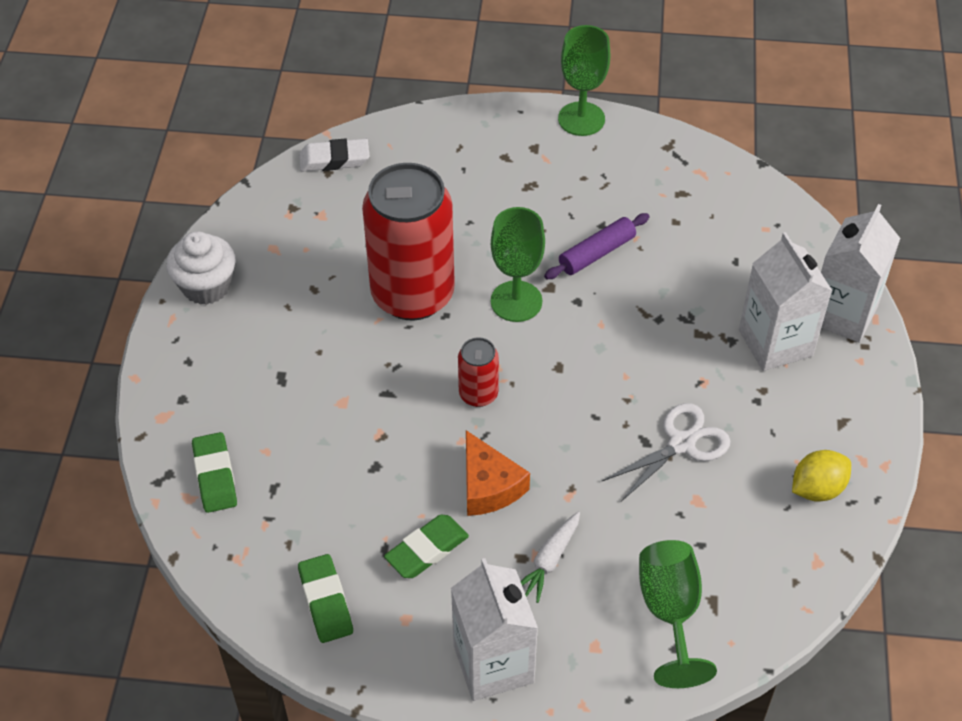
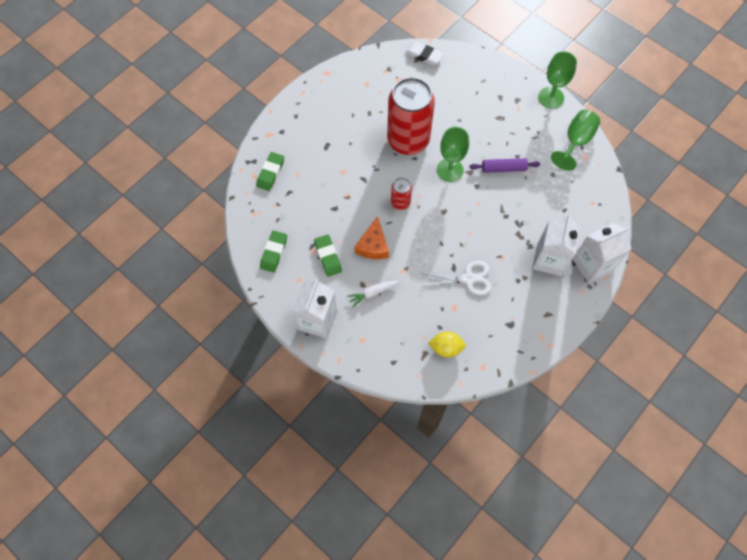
camera: 35 degrees right, 15 degrees up
white cupcake [166,231,236,305] -> none
green eraser [384,514,469,578] -> green eraser turned 75 degrees clockwise [314,235,342,277]
green goblet [639,540,717,688] -> green goblet moved to [551,110,600,171]
yellow lemon [792,450,851,502] -> yellow lemon moved to [428,331,466,357]

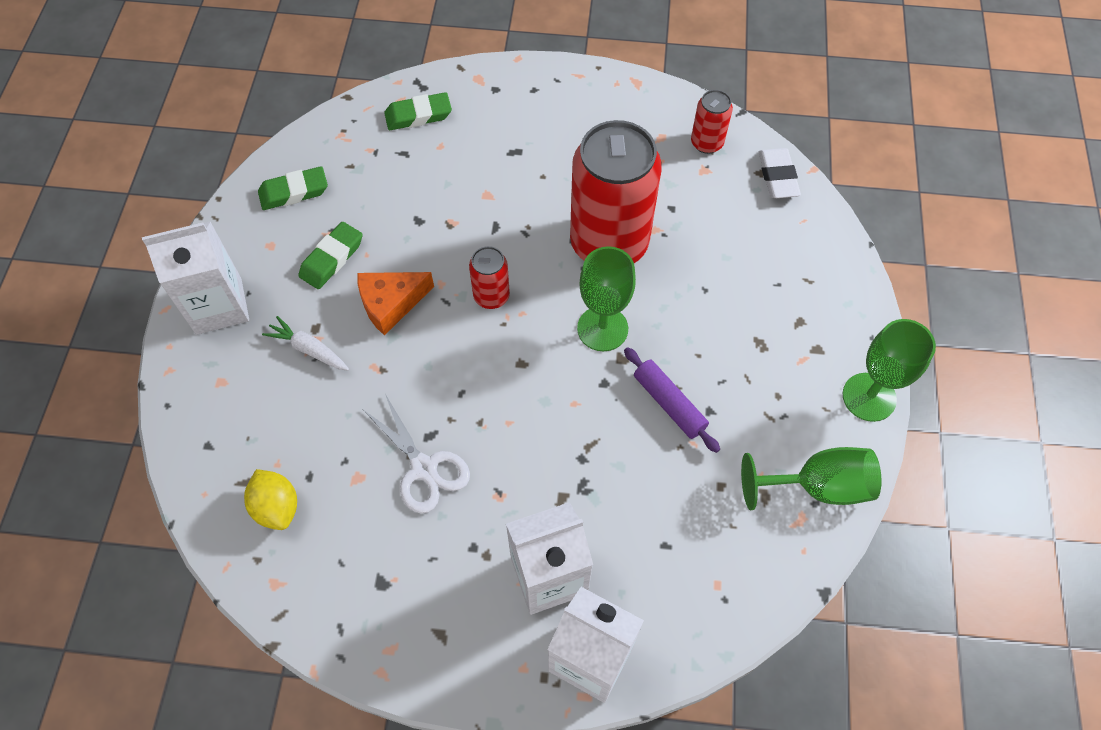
camera: 55 degrees right, 5 degrees down
none -> red can [691,90,733,154]

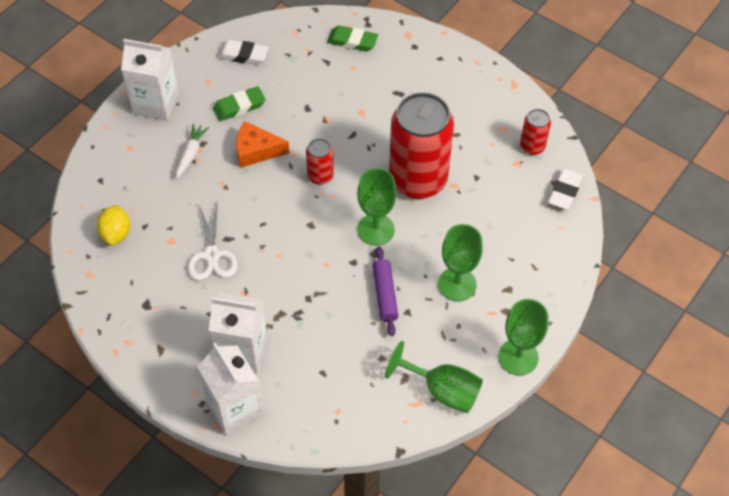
camera: 30 degrees right, 5 degrees down
green eraser [258,166,328,210] -> white eraser [218,40,269,65]
white carrot [262,316,349,371] -> white carrot turned 45 degrees clockwise [176,124,209,179]
none -> green goblet [438,224,483,301]

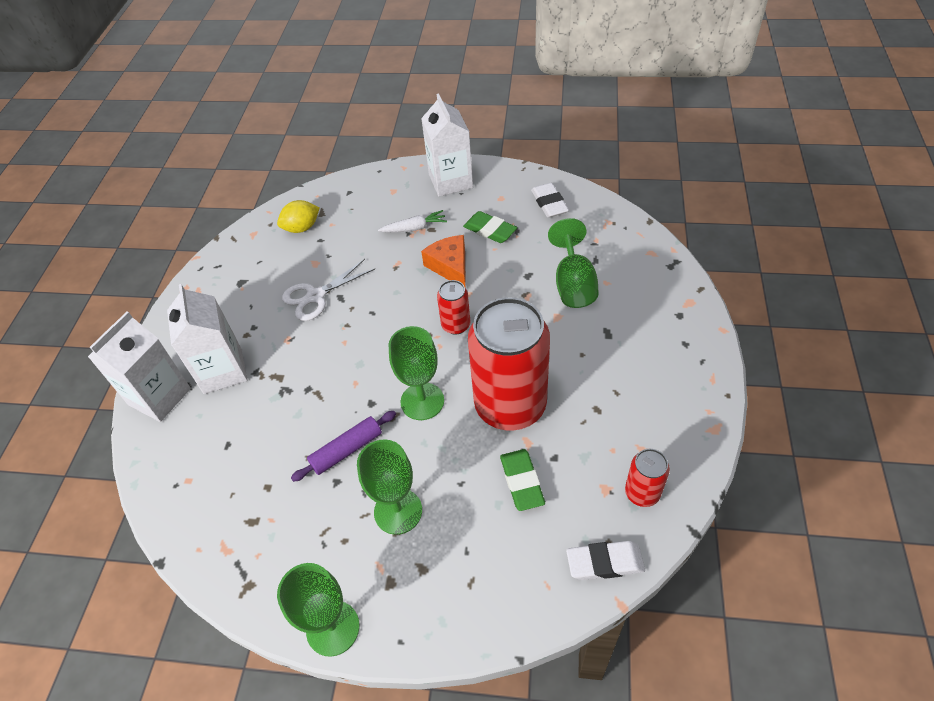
camera: 65 degrees right, 5 degrees down
green eraser [327,25,378,52] -> green eraser moved to [500,449,545,511]
green goblet [385,341,483,413] -> green goblet moved to [548,218,599,308]

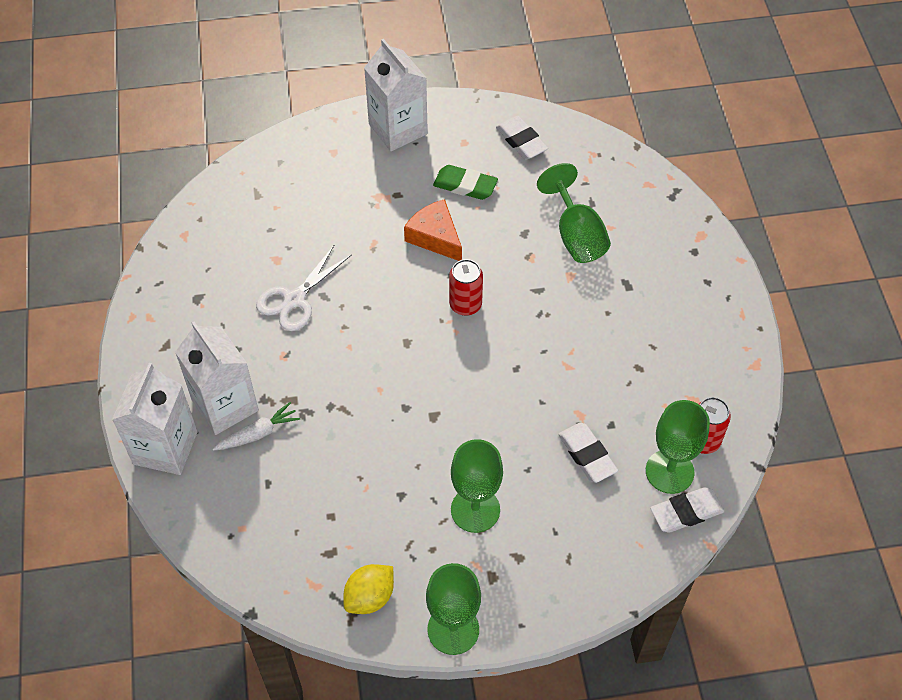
camera: 20 degrees left, 5 degrees up
yellow lemon [277,200,320,233] -> yellow lemon moved to [343,564,394,614]
purple rolling pin [291,411,396,482] -> none
white carrot [378,210,447,232] -> white carrot moved to [213,402,300,451]
green goblet [388,326,444,420] -> green goblet moved to [646,400,710,494]
red can [468,297,550,431] -> none
green eraser [500,449,545,511] -> white eraser [558,423,618,483]

